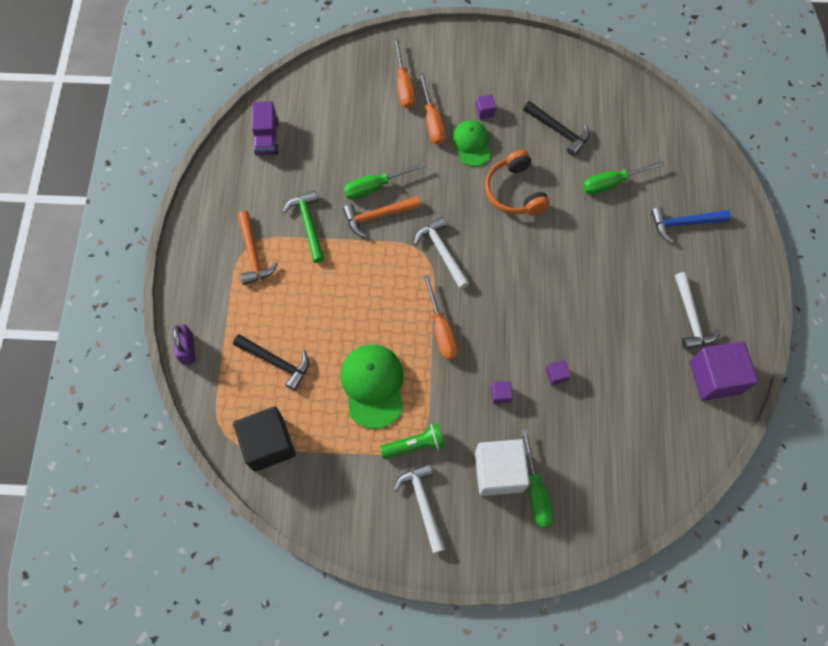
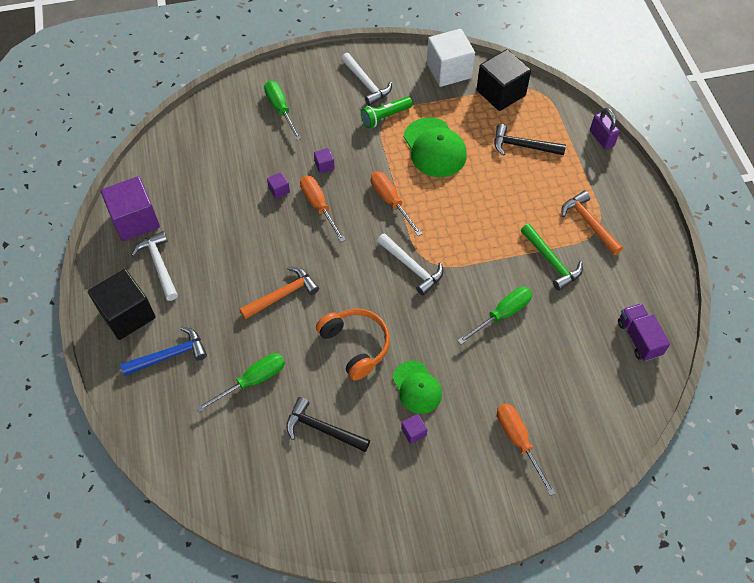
camera: 165 degrees right, 10 degrees down
orange hammer [343,196,421,237] -> orange hammer moved to [240,267,319,320]
orange screwdriver [419,72,446,145] -> orange screwdriver moved to [300,176,345,242]
white cube [475,439,530,496] -> white cube moved to [427,29,475,87]
none -> black cube [88,269,156,340]

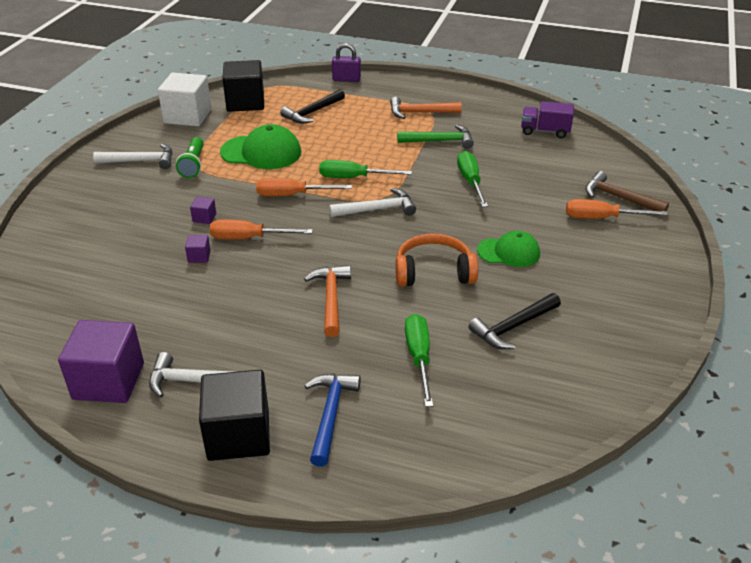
camera: 60 degrees left, 20 degrees down
green screwdriver [264,81,301,140] -> green screwdriver moved to [319,160,412,178]
purple cube [401,414,428,444] -> none
none -> brown hammer [586,171,669,211]

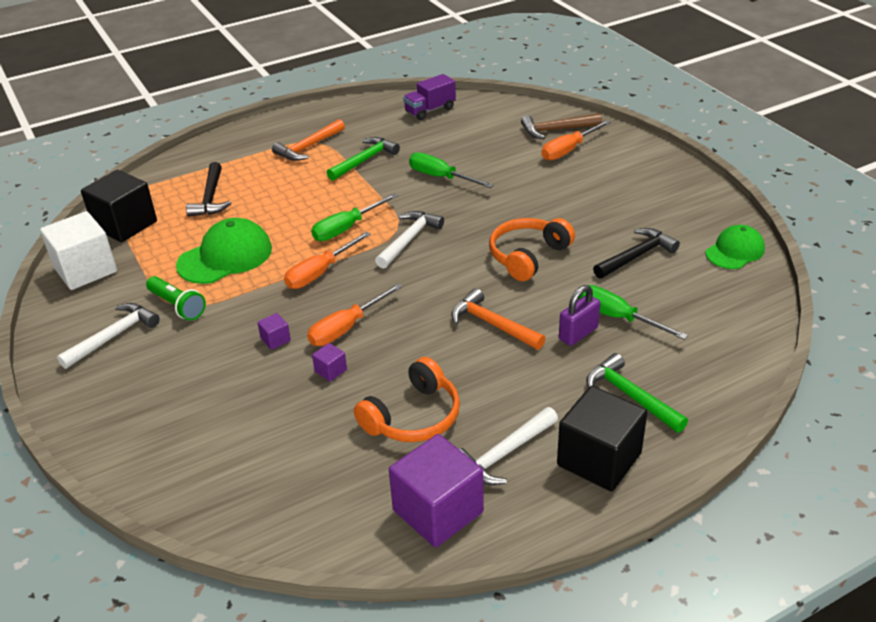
camera: 45 degrees left, 0 degrees up
blue hammer [304,373,361,467] -> green hammer [586,353,688,433]
purple padlock [332,43,361,82] -> purple padlock moved to [559,285,600,346]
black hammer [468,293,561,349] -> black hammer turned 135 degrees counterclockwise [593,228,680,279]
green cap [477,231,540,267] -> green cap moved to [706,225,765,269]
none -> orange headphones [354,357,460,442]

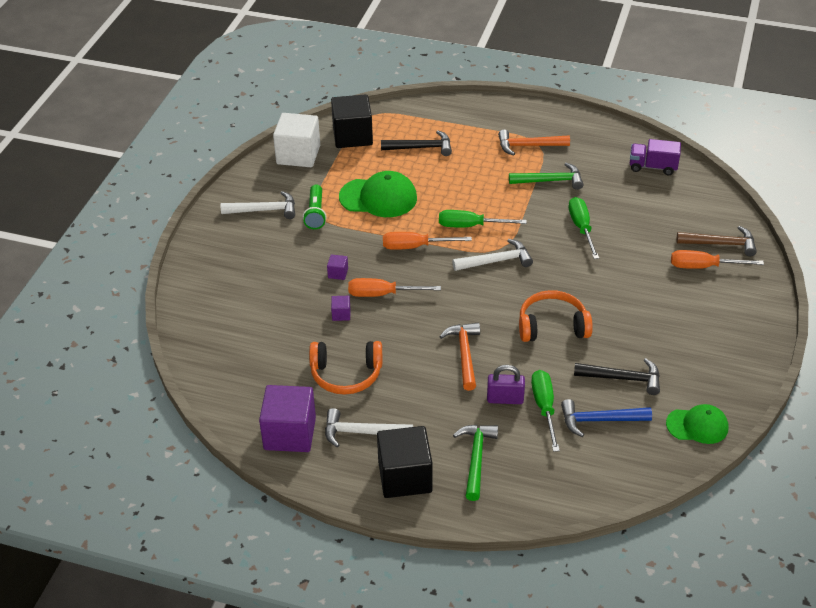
camera: 45 degrees right, 5 degrees up
black hammer [186,162,231,217] -> black hammer turned 135 degrees counterclockwise [381,130,452,156]
brown hammer [521,113,602,139] -> brown hammer turned 150 degrees clockwise [677,226,757,256]
none -> blue hammer [561,399,652,437]

